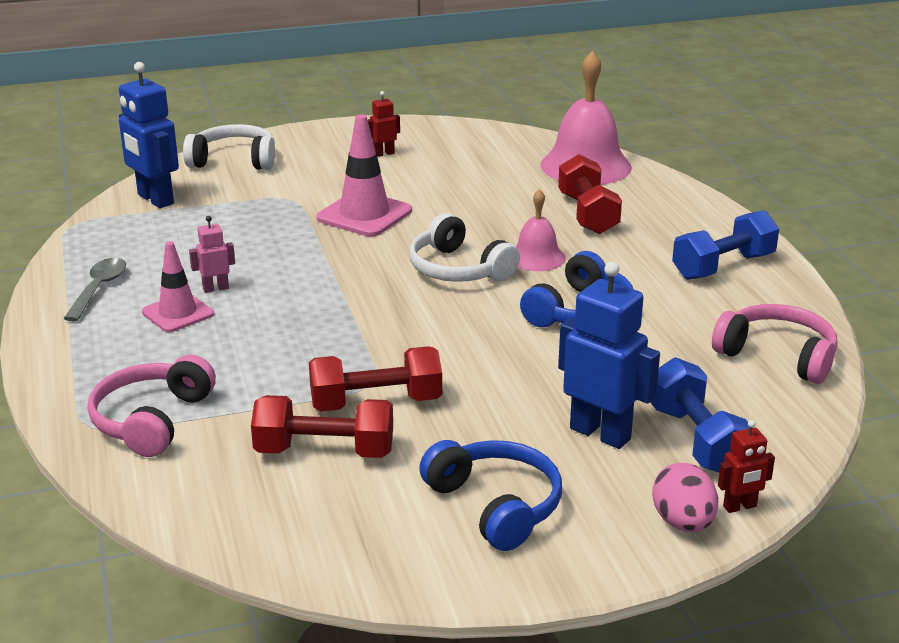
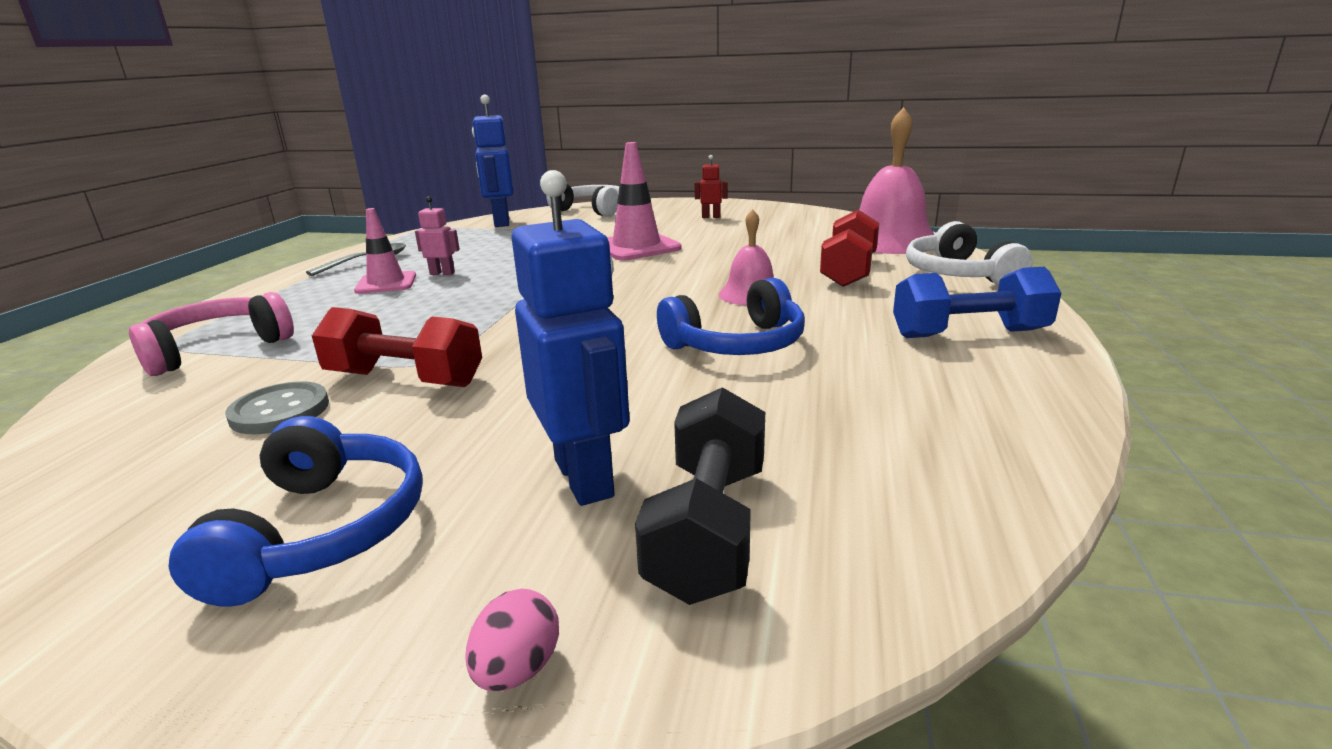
camera: 30 degrees right, 5 degrees down
red dumbbell [251,395,393,458] -> grey button [225,382,329,434]
white headphones [409,213,520,282] -> white headphones moved to [906,221,1033,286]
blue dumbbell [650,357,750,473] -> black dumbbell [635,387,765,605]
pink egg [652,463,718,532] -> pink egg [465,589,559,691], size x0.65
pink headphones [712,304,838,384] -> none
red robot [718,420,775,513] -> none

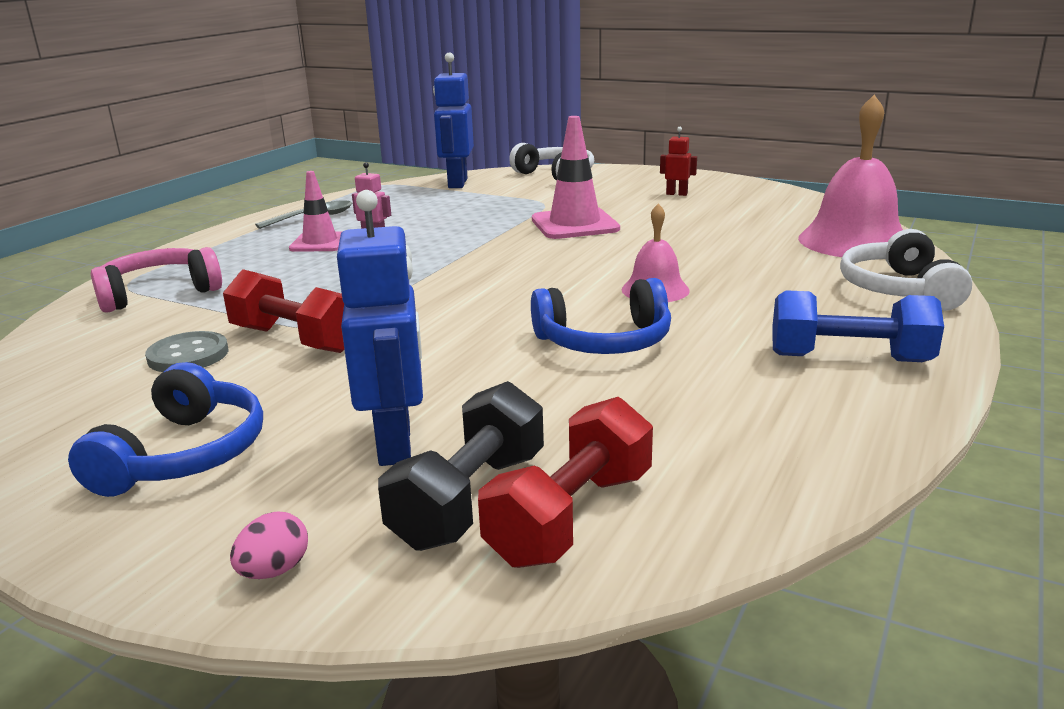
camera: 15 degrees right, 0 degrees up
red dumbbell [820,210,879,287] -> red dumbbell moved to [478,397,653,568]

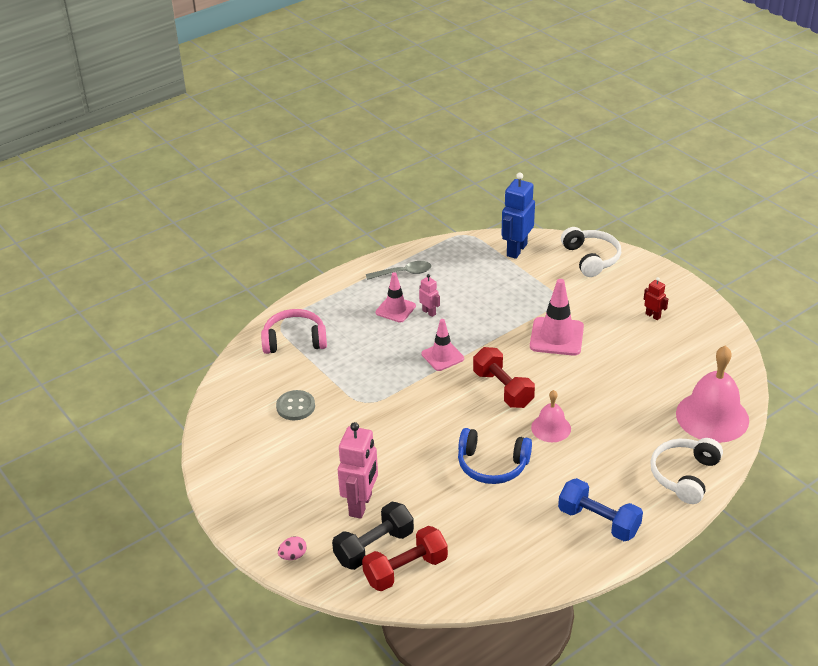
camera: 25 degrees right, 15 degrees up
blue headphones [68,362,263,497] -> none
red dumbbell [223,269,344,353] -> red dumbbell moved to [473,347,535,408]
blue robot [337,190,423,466] -> pink robot [338,422,378,519]
none -> pink traffic cone [421,319,464,371]

